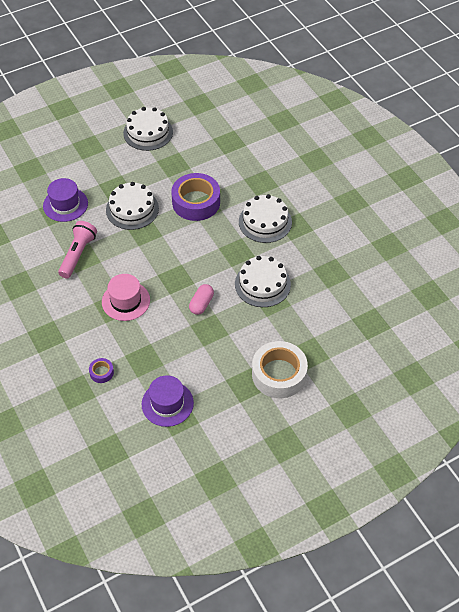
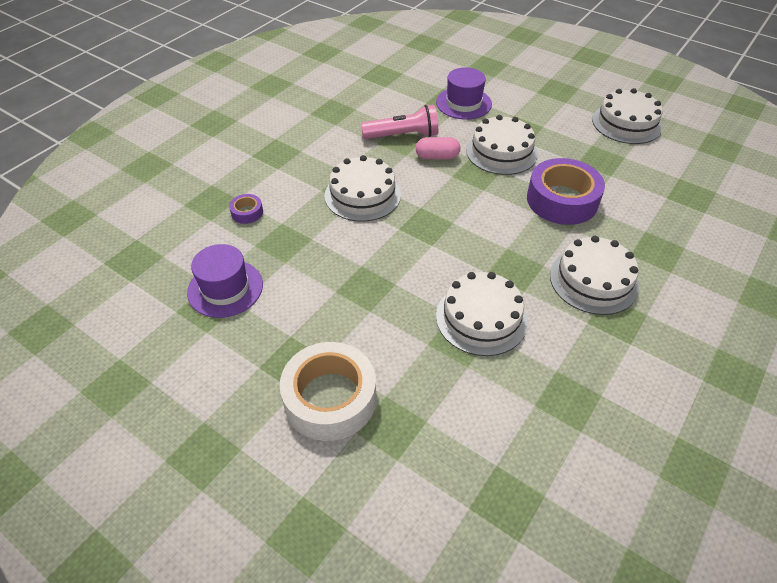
camera: 65 degrees right, 5 degrees down
pink hat [102,274,150,321] -> white cake [325,155,401,222]
pink capsule [189,284,214,315] -> pink capsule moved to [416,137,461,159]

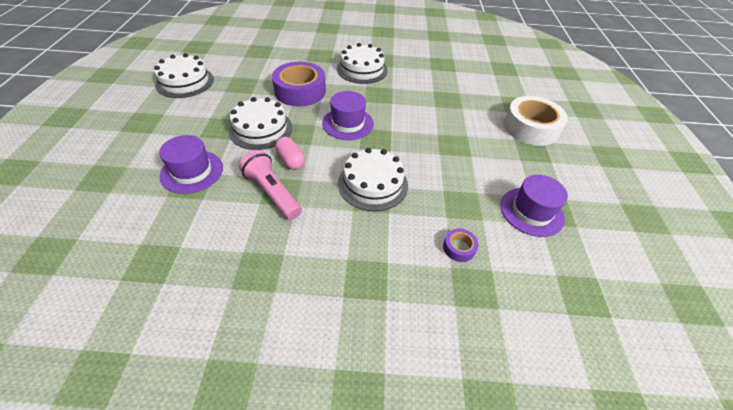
camera: 125 degrees left, 0 degrees up
white cake [436,272,528,356] -> none
none -> purple hat [322,91,374,140]

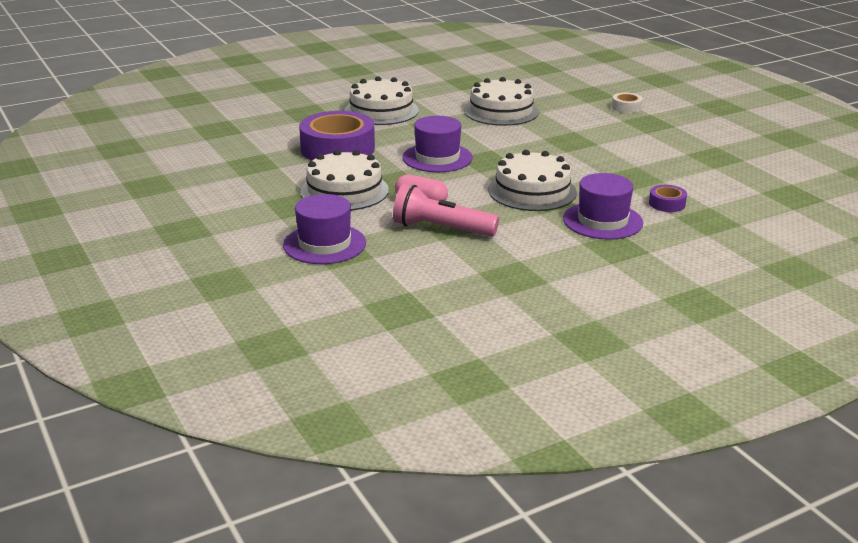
camera: 30 degrees left, 20 degrees down
white cake [154,53,214,98] -> white cake moved to [464,77,539,126]
purple hat [501,175,568,237] -> purple hat moved to [563,173,643,240]
white tape [504,96,568,146] -> white tape [612,93,643,113], size x0.44

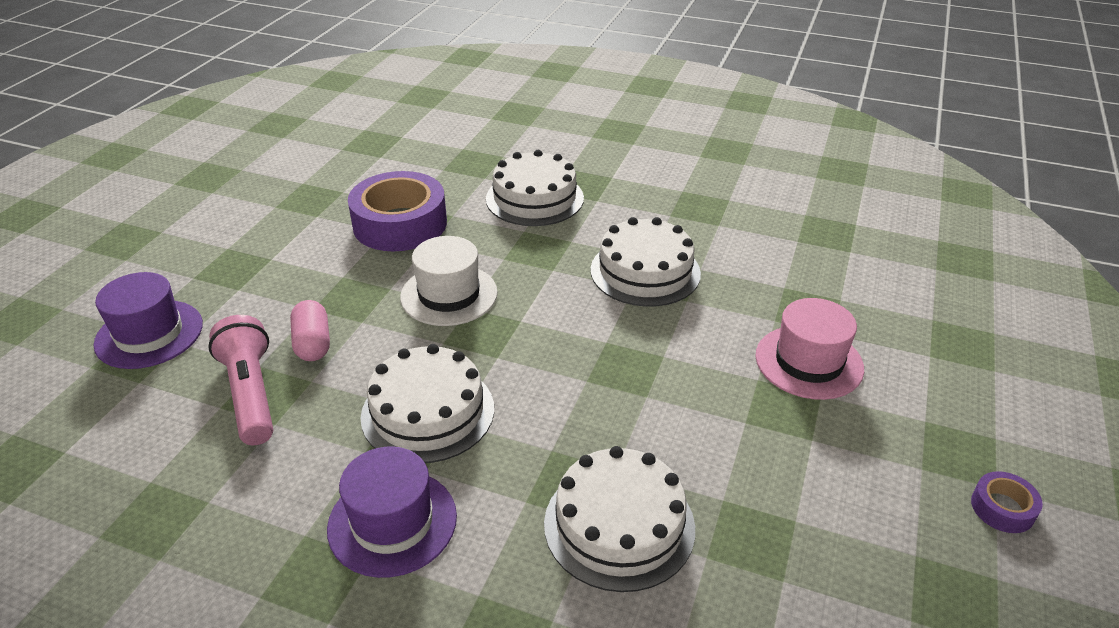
camera: 50 degrees right, 10 degrees up
white cake [301,150,389,210] -> white cake moved to [544,446,695,592]
purple hat [402,116,473,172] -> white hat [400,236,498,326]
white tape [612,93,643,113] -> pink hat [755,298,864,400]
purple tape [649,185,687,212] -> purple tape moved to [971,471,1043,533]

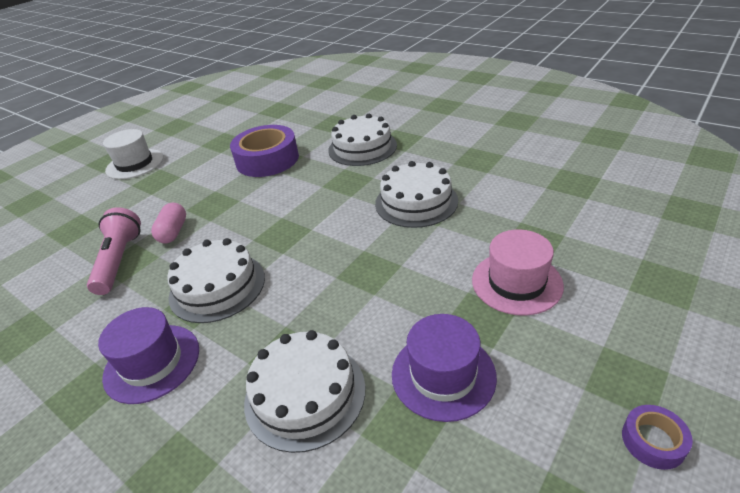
camera: 20 degrees right, 0 degrees up
purple hat [94,272,203,369] -> purple hat moved to [392,314,497,422]
white hat [400,236,498,326] -> white hat moved to [103,129,164,179]

